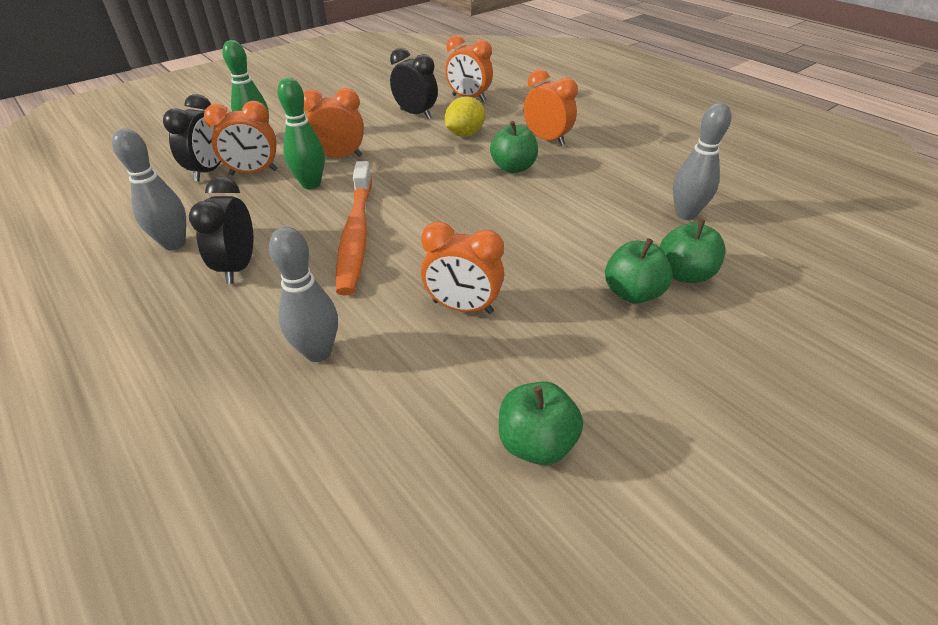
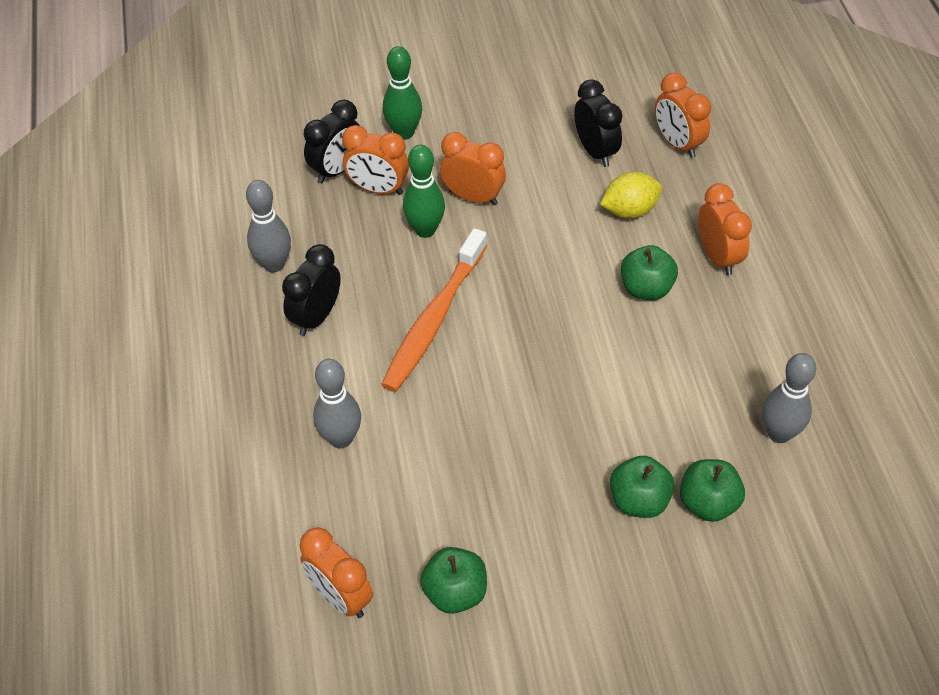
camera: 30 degrees right, 10 degrees up
orange clock [421,222,504,314] -> orange clock moved to [300,527,373,618]

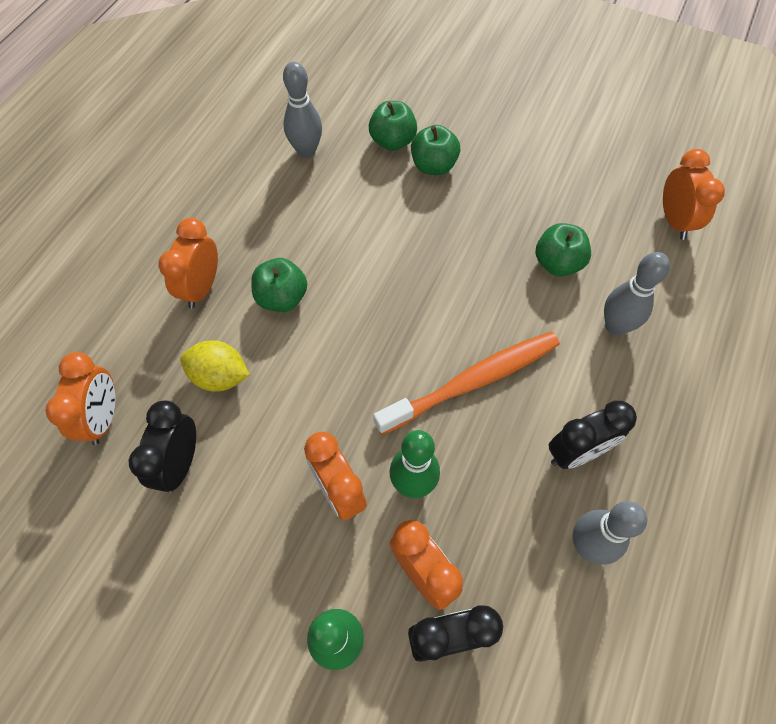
camera: 145 degrees left, 10 degrees up
green apple [420,547,487,614] -> green apple moved to [536,223,591,276]

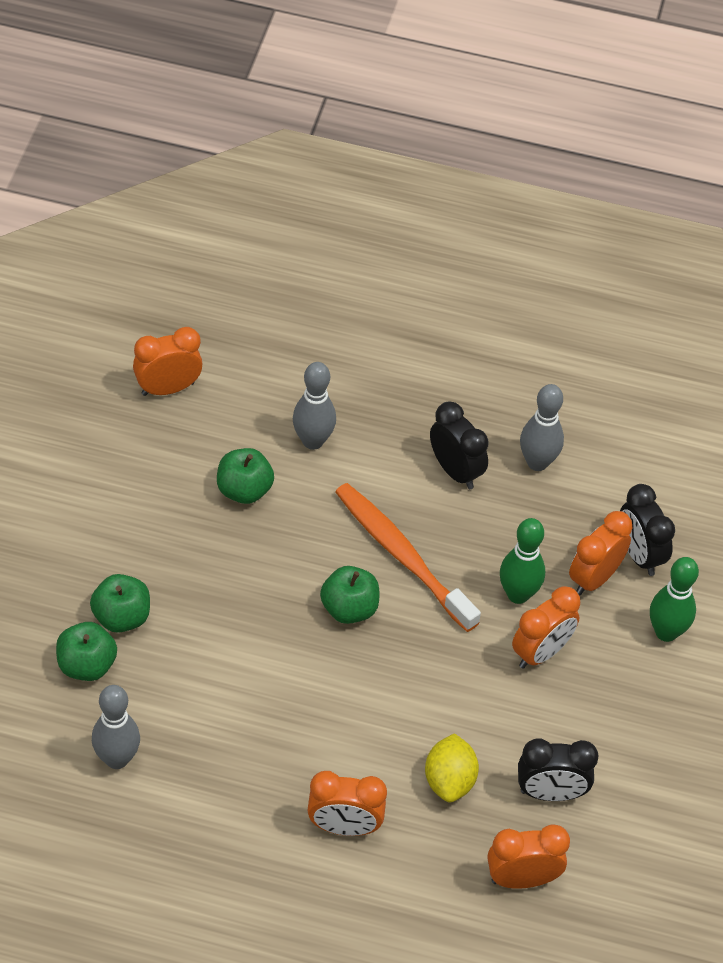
camera: 105 degrees left, 10 degrees down
green apple [251,258,307,312] -> green apple moved to [320,566,379,624]

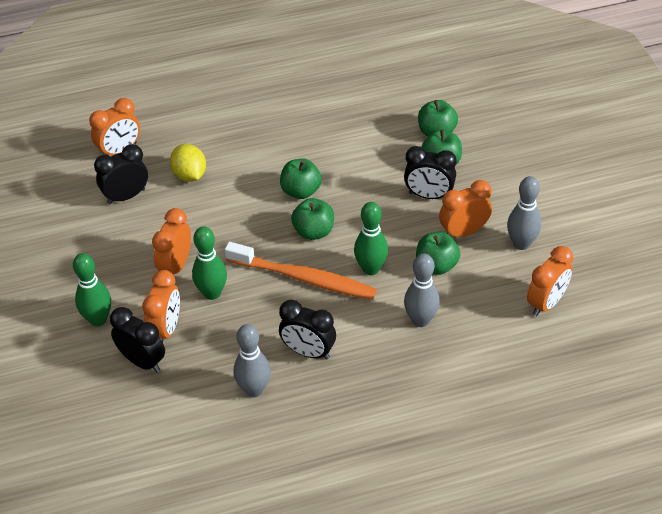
camera: 155 degrees right, 5 degrees down
grey bowling pin [92,685,140,769] -> grey bowling pin moved to [507,176,541,250]
orange clock [308,771,387,836] -> orange clock moved to [439,180,492,237]
none -> green apple [280,158,322,199]
none -> green bowling pin [354,202,388,275]
none -> black clock [404,146,456,199]

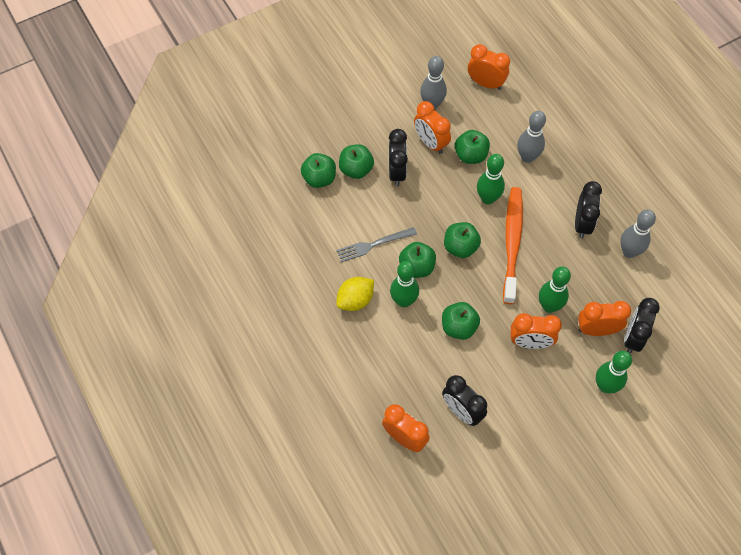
camera: 105 degrees left, 15 degrees up
yellow lemon [170,144,206,182] -> yellow lemon moved to [336,277,374,311]
none -> grey fork [336,227,417,262]
none -> green bowling pin [390,261,419,307]
none -> green apple [442,302,480,340]

